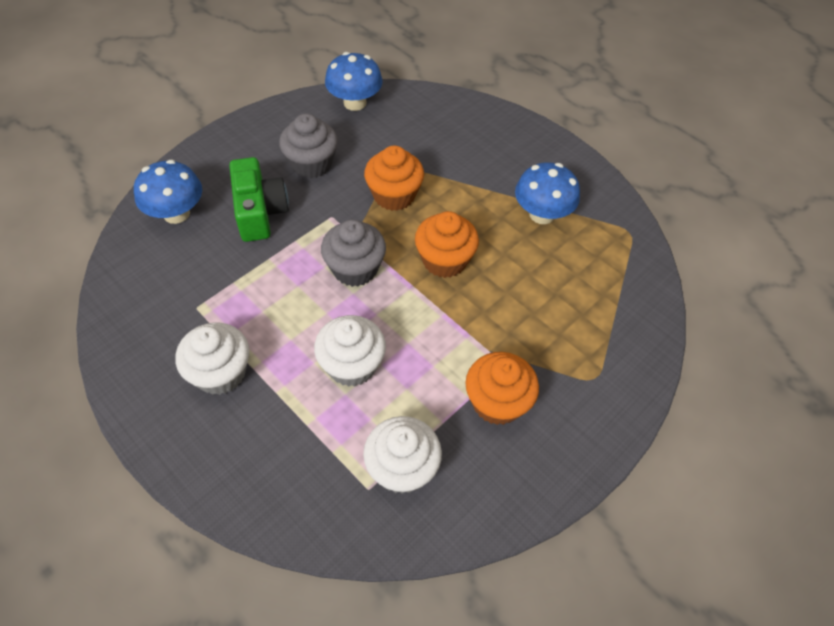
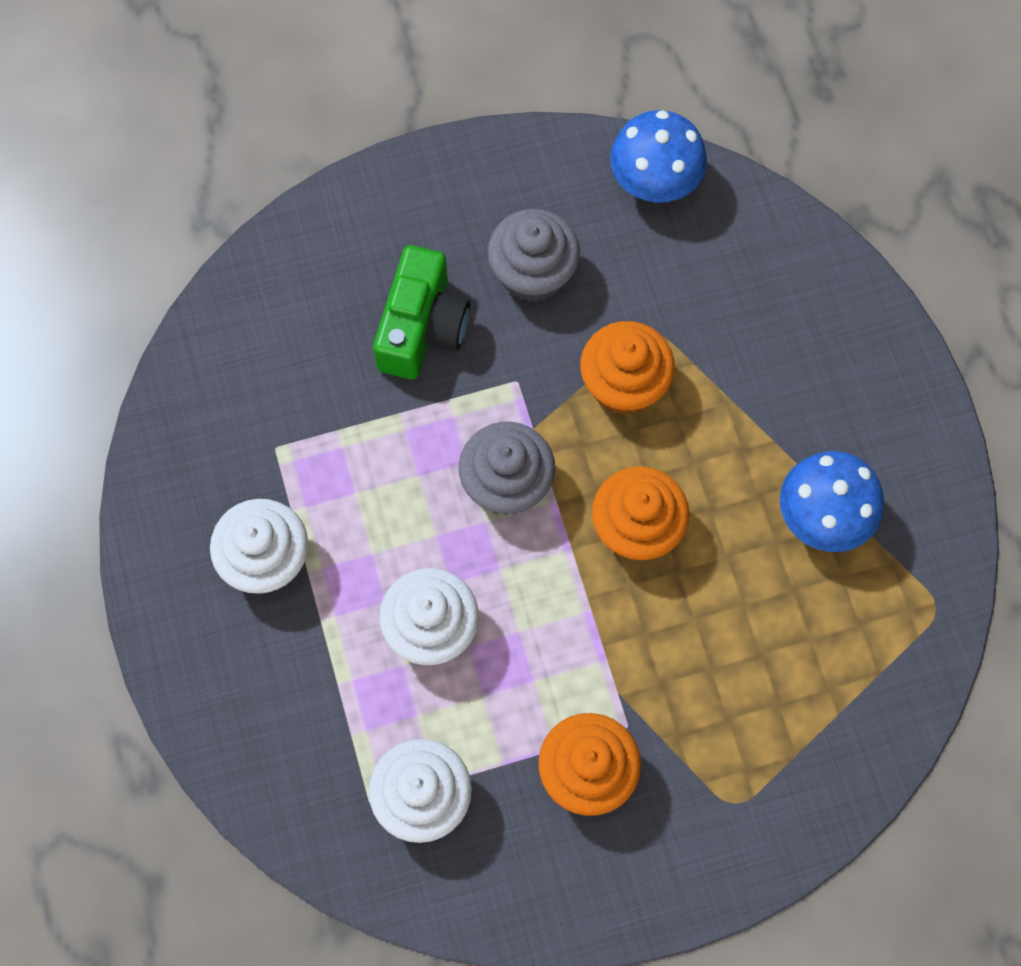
camera: 30 degrees right, 15 degrees up
blue mushroom [134,160,202,224] -> none

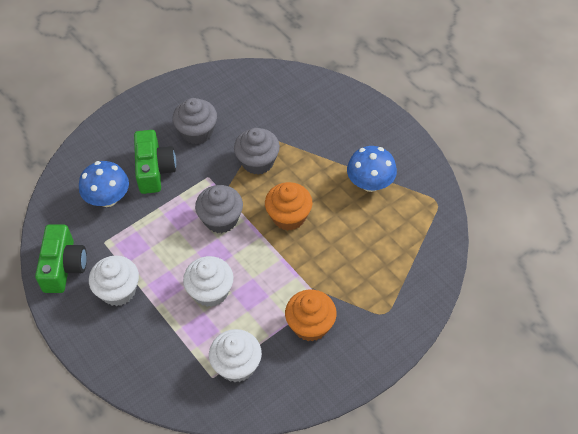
camera: 20 degrees left, 15 degrees down
orange cupcake [580,321,675,415] -> grey cupcake [234,128,280,175]
blue mushroom [610,110,707,202] -> blue mushroom moved to [79,161,129,207]
none -> green camera [35,224,87,293]

